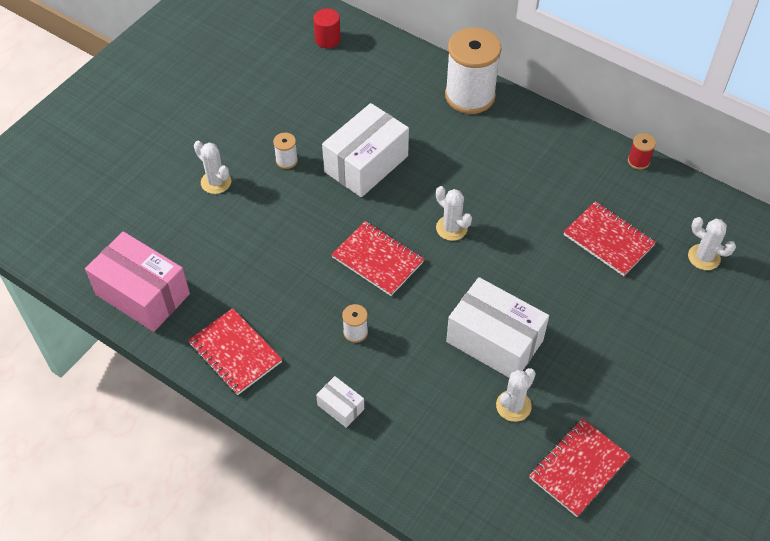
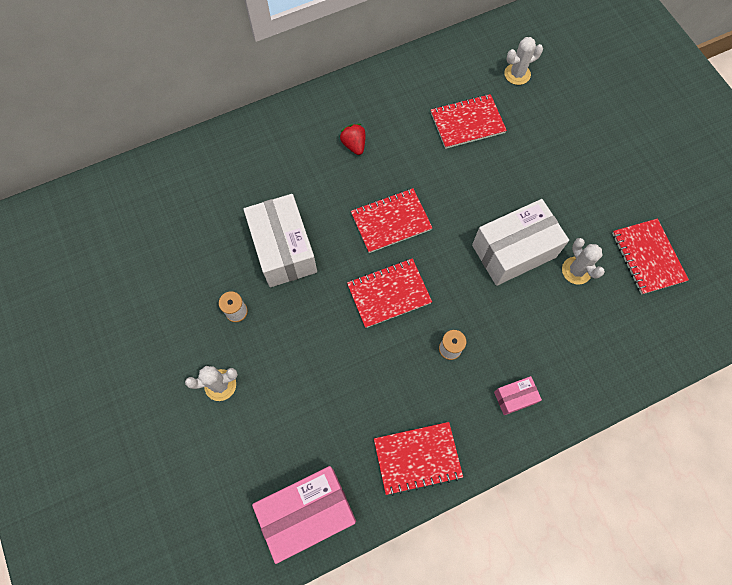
camera: 60 degrees left, 15 degrees up
red cylinder [314,8,341,48] -> none
white box [316,376,364,428] -> pink box [494,376,542,415]
white cactus [436,186,472,241] -> red notebook [351,188,432,253]
white spool [445,28,501,114] -> none
red spool [628,133,656,170] -> none
none -> red strawberry [340,124,365,155]

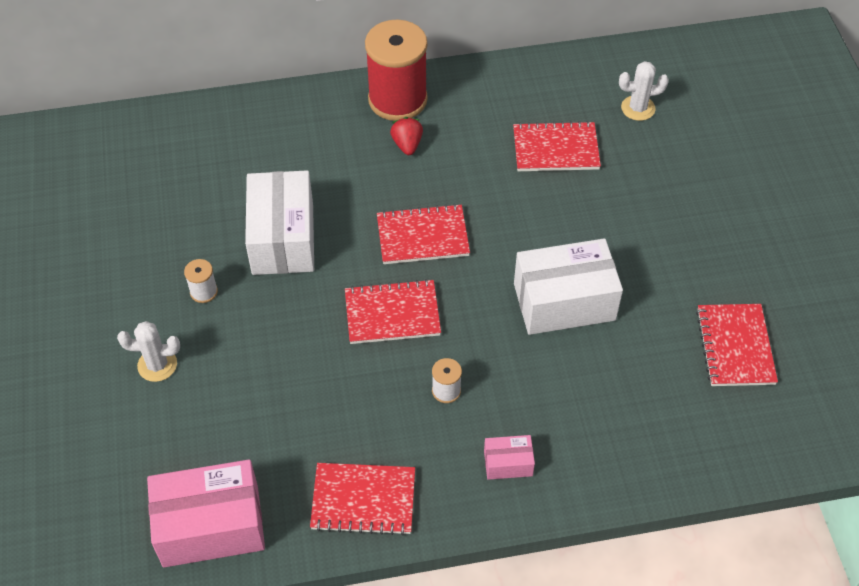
camera: 15 degrees right, 15 degrees down
white cactus [562,238,605,284] -> none
none -> red spool [365,20,428,121]

